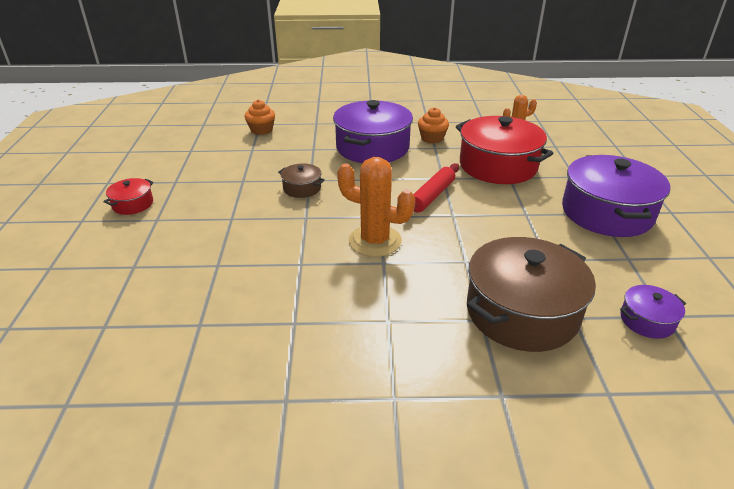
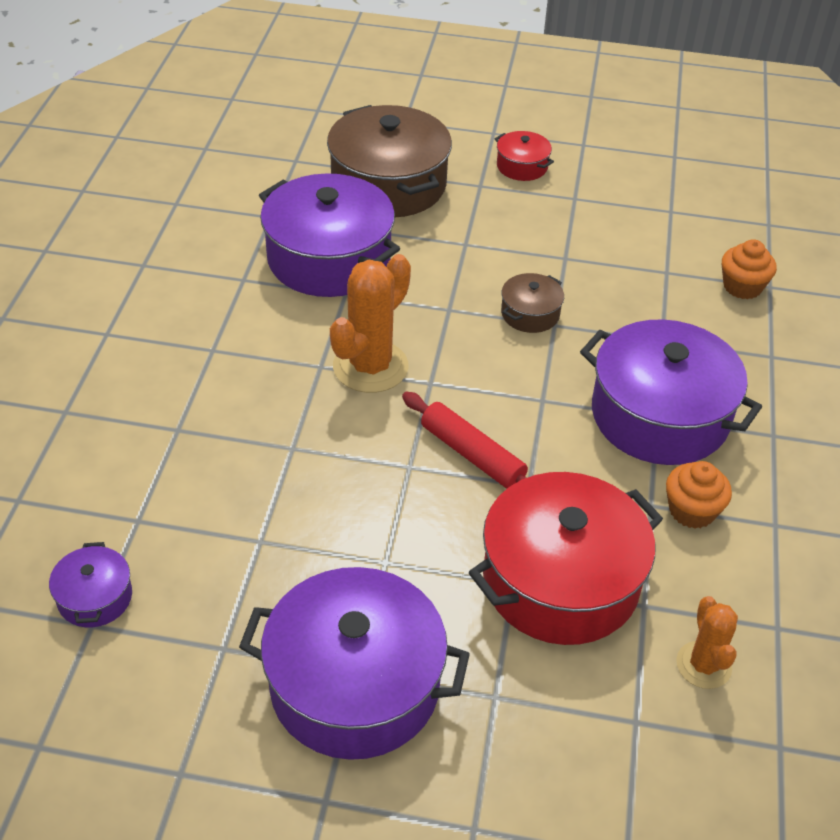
camera: 100 degrees right, 10 degrees up
brown pot [467,237,596,352] -> brown pot moved to [327,105,452,217]
none -> purple pot [259,173,400,297]

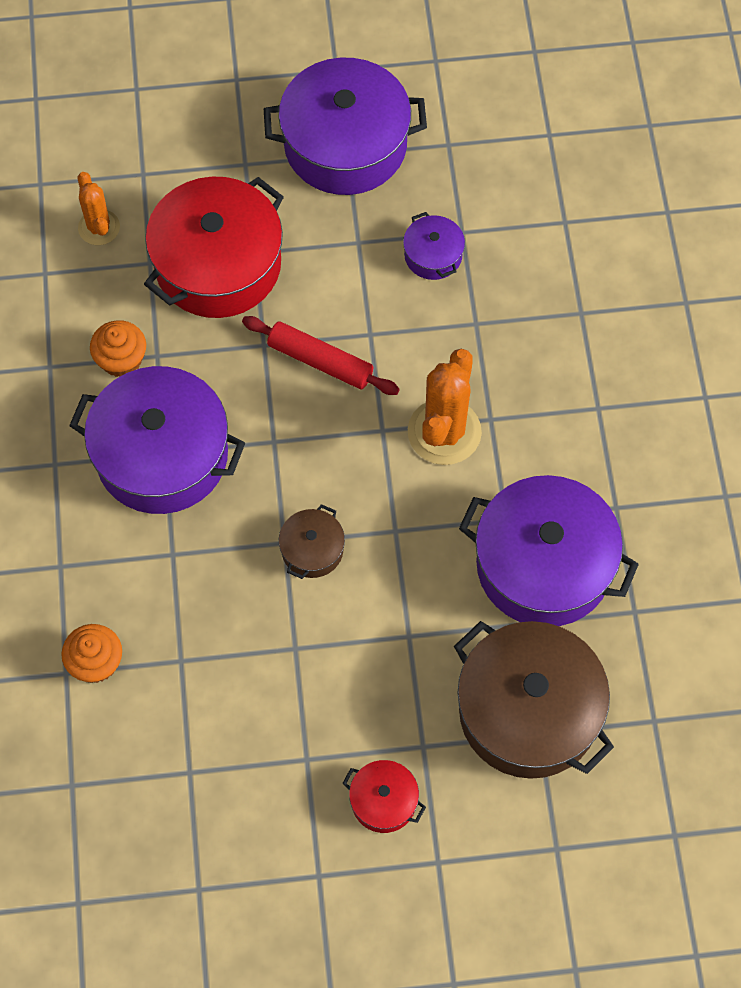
camera: 165 degrees right, 20 degrees up
purple pot [49,542,132,627] -> purple pot moved to [403,212,465,280]

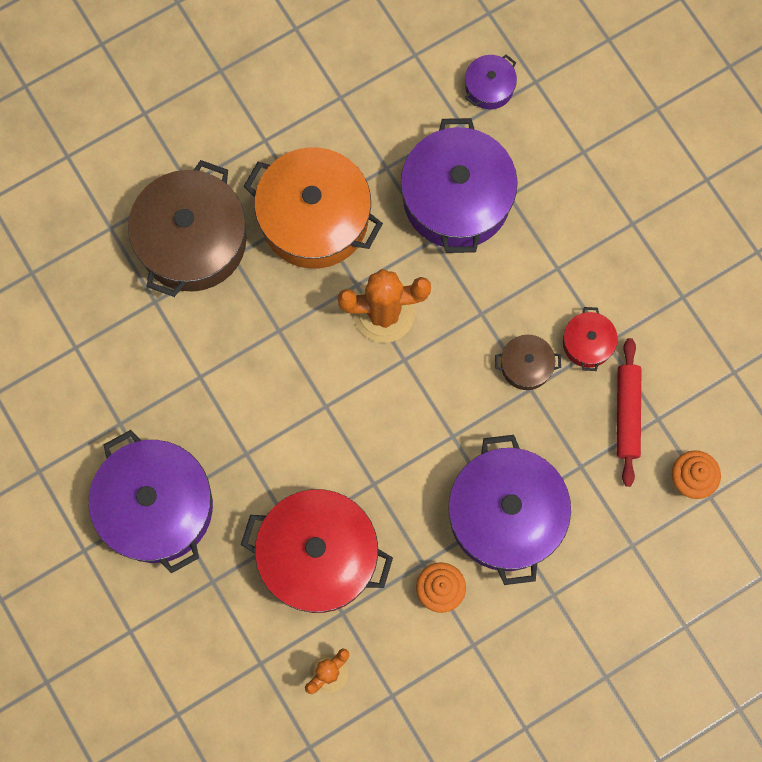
camera: 115 degrees left, 10 degrees up
red rolling pin [242,316,400,395] -> red rolling pin moved to [617,338,641,487]
red pot [342,760,426,833] -> red pot moved to [563,307,618,371]
purple pot [403,212,465,280] -> purple pot moved to [465,54,517,109]
brown pot [454,621,614,779] -> brown pot moved to [128,160,246,297]
none -> orange pot [243,147,383,269]

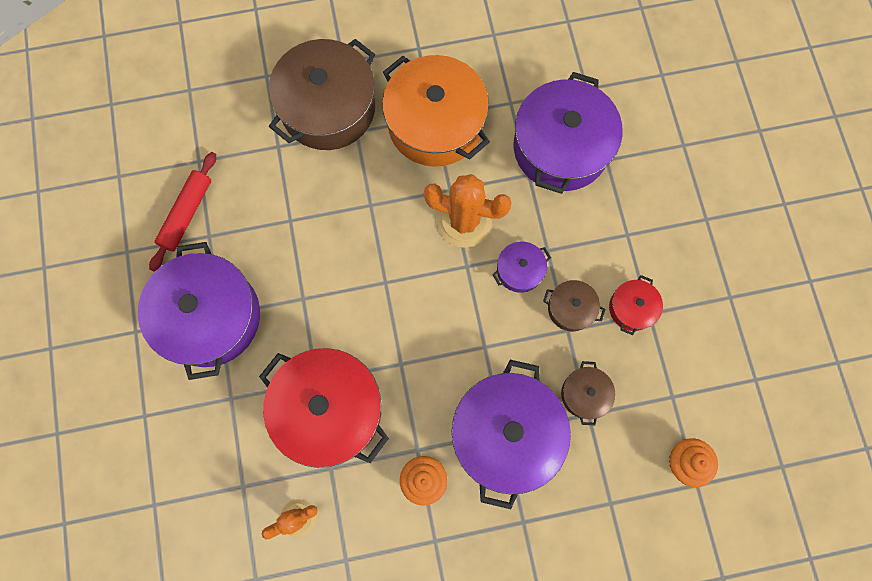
camera: 20 degrees right, 0 degrees up
purple pot [465,54,517,109] -> purple pot moved to [492,242,551,293]
red rolling pin [617,338,641,487] -> red rolling pin moved to [149,152,216,272]
none -> brown pot [561,361,615,425]

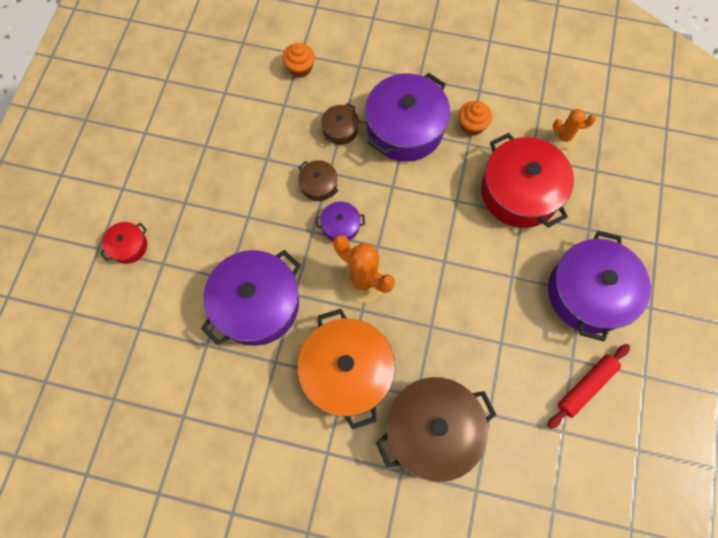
camera: 155 degrees left, 5 degrees down
red pot [609,275,663,335] -> red pot moved to [100,222,147,264]

